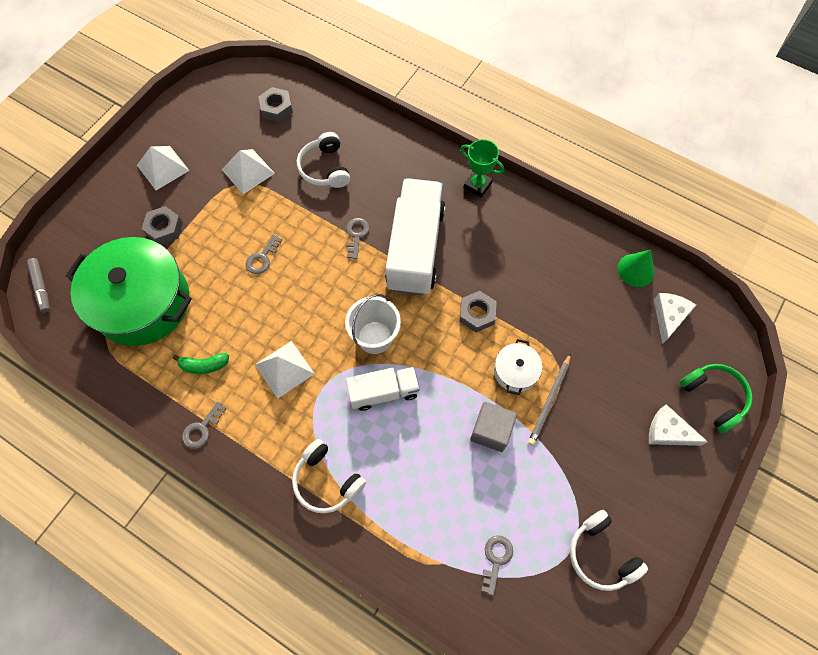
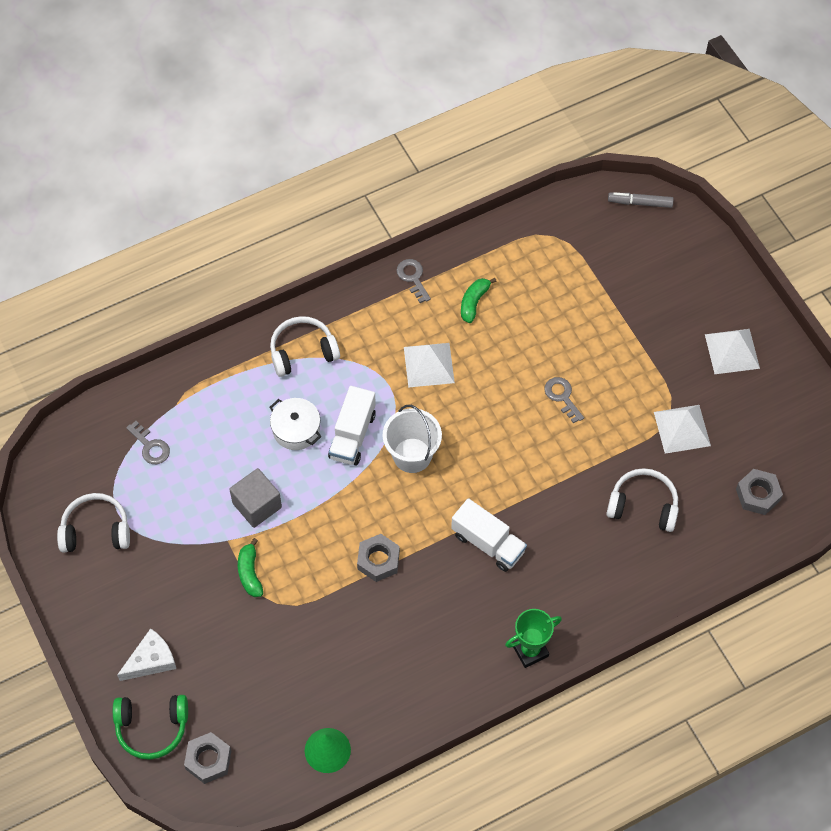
camera: 120 degrees right, 5 degrees down
green pot [66,237,192,346] -> none
grey nut [142,206,183,245] -> grey nut moved to [184,732,231,784]
grey key [346,218,369,259] -> none
white truck [385,178,445,296] -> white truck [451,498,527,572], size x0.56
white pot [494,339,543,395] -> white pot moved to [270,398,322,450]
grey pencil [528,353,571,446] -> green banana [238,538,263,597]
white cheese [654,293,696,344] -> none

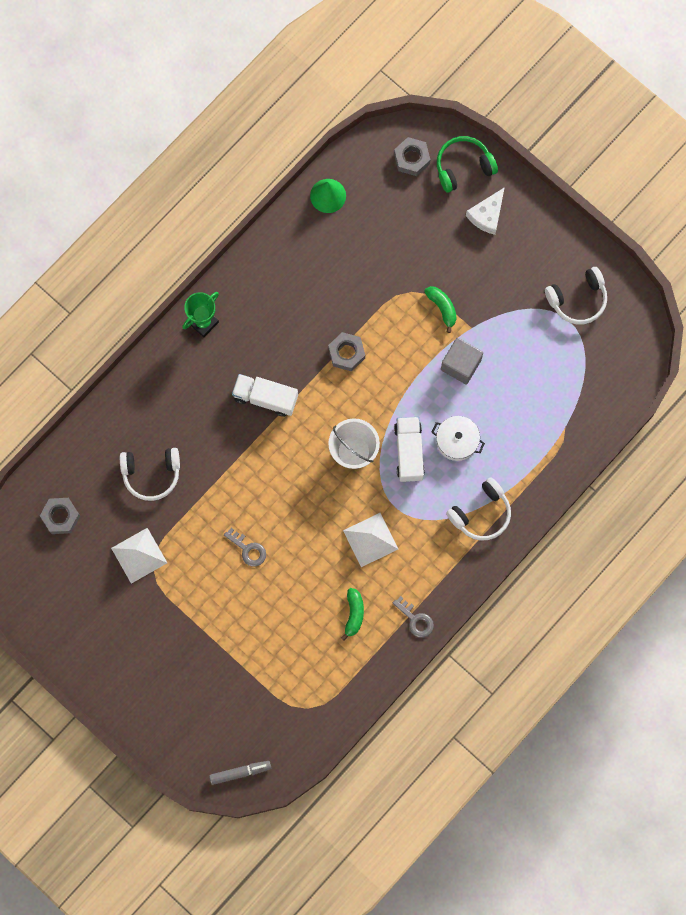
camera: 160 degrees right, 15 degrees up
grey key [126,421,170,464] -> none
white pyramid [705,329,760,374] -> none

